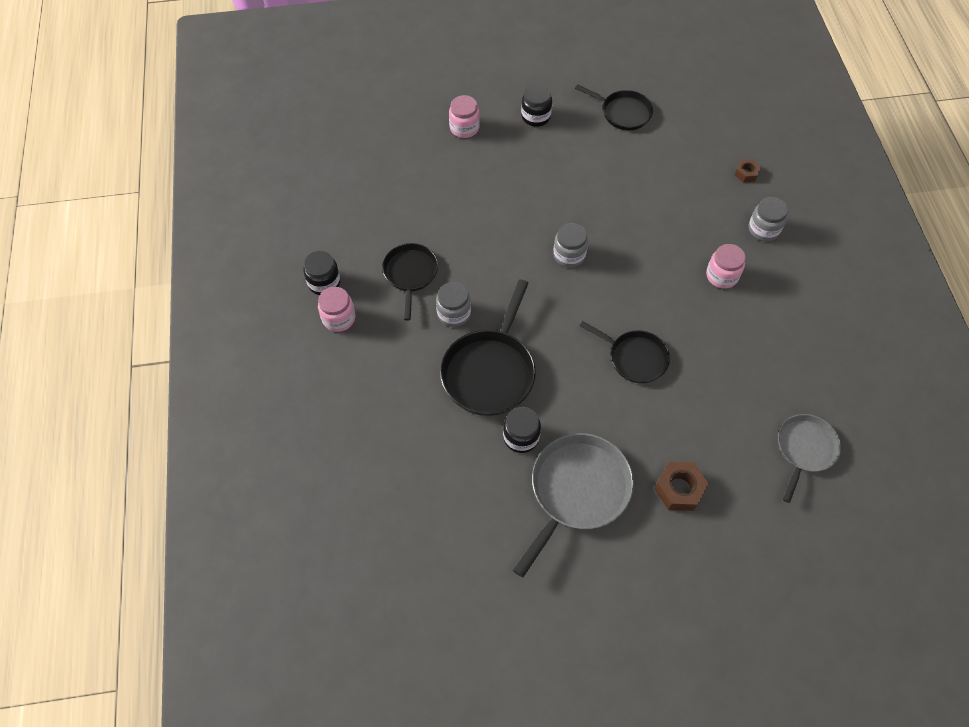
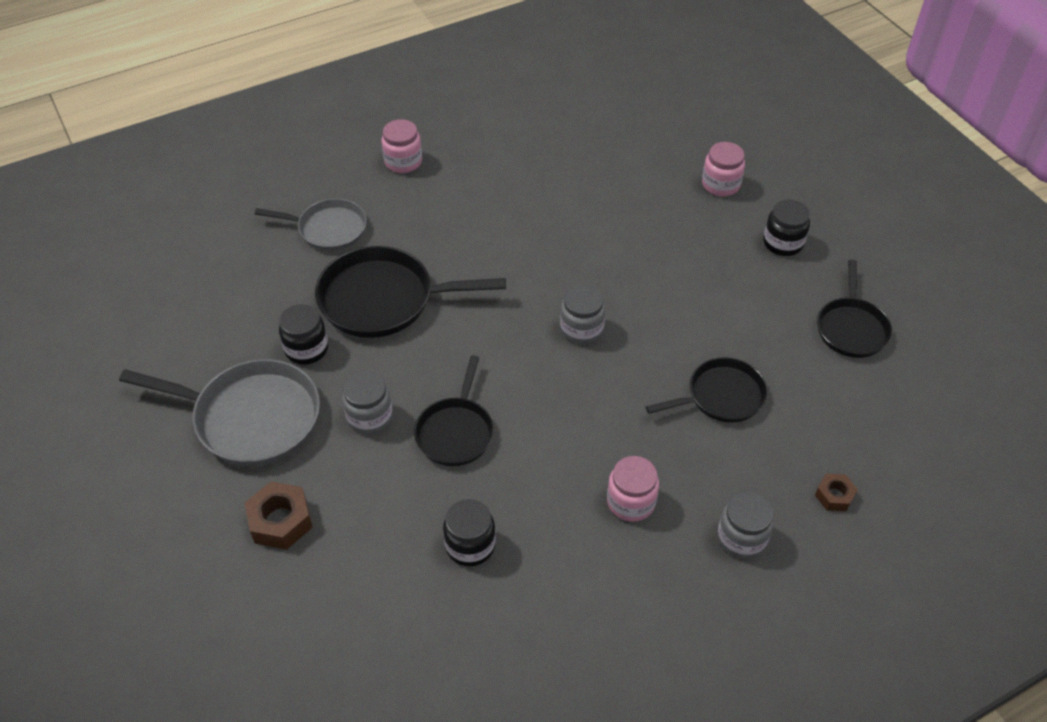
camera: 70 degrees right, 10 degrees down
black jar [303,251,341,295] -> black jar moved to [443,499,496,566]
black pan [382,243,438,321] -> black pan moved to [646,357,768,423]
grey jar [436,282,471,327] -> grey jar moved to [342,372,393,434]
grey pan [778,414,841,503] -> grey pan moved to [254,198,367,251]

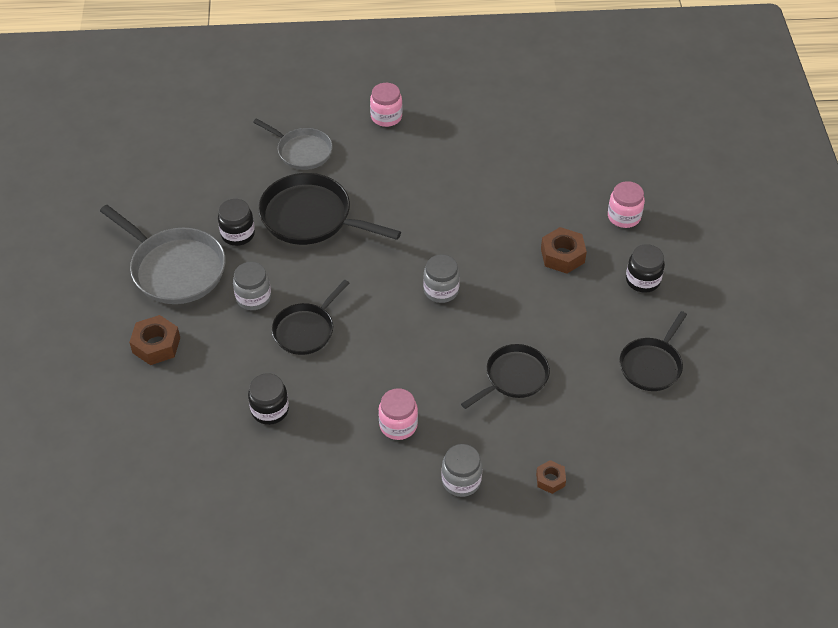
camera: 25 degrees right, 0 degrees up
black pan [646,357,768,423] -> black pan turned 45 degrees counterclockwise [461,344,550,409]
none -> brown nut [541,227,587,274]

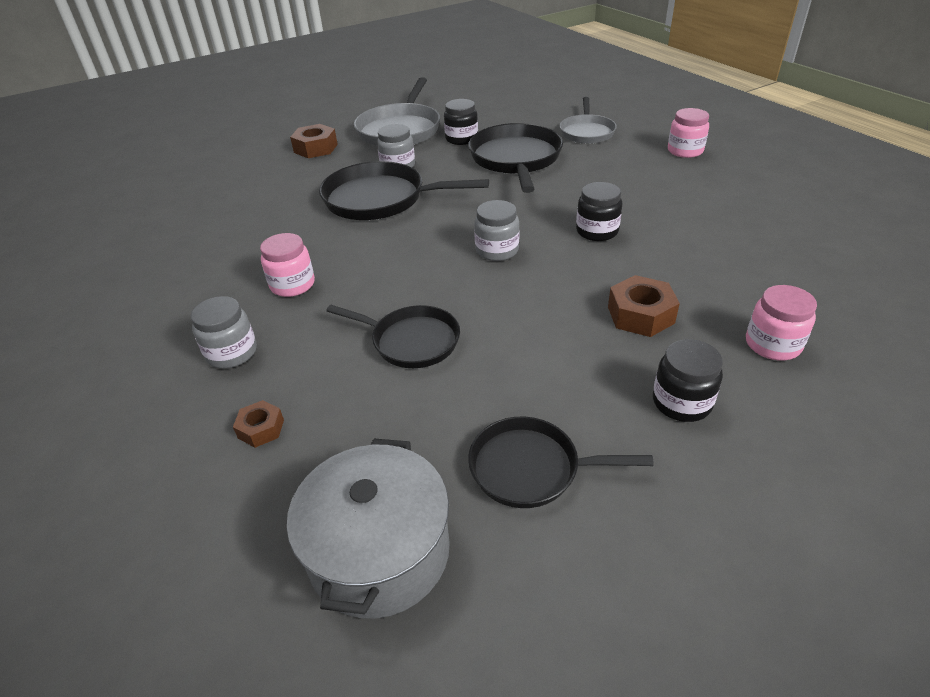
camera: 65 degrees right, 10 degrees down
black jar [248,373,289,425] -> black jar moved to [576,182,623,241]
black pan [272,280,349,355] -> black pan [319,161,489,220], size x1.59
none -> grey pot [287,438,450,619]

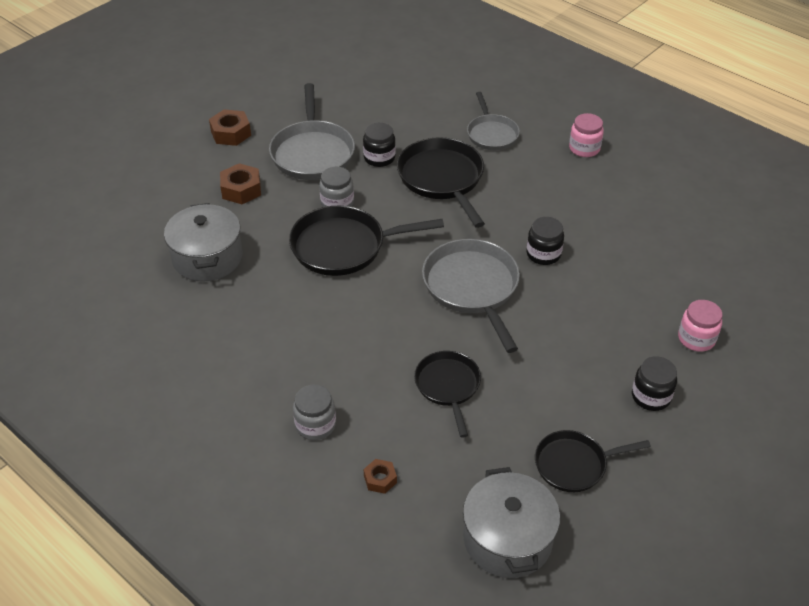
camera: 20 degrees left, 5 degrees up
pink jar [260,233,315,297] -> none
black pan [326,305,460,368] -> black pan turned 105 degrees counterclockwise [414,351,481,438]
grey jar [474,200,519,261] -> grey pan [422,239,520,353]
brown nut [608,275,680,337] -> brown nut moved to [209,109,251,146]
none -> grey pot [164,203,242,282]

